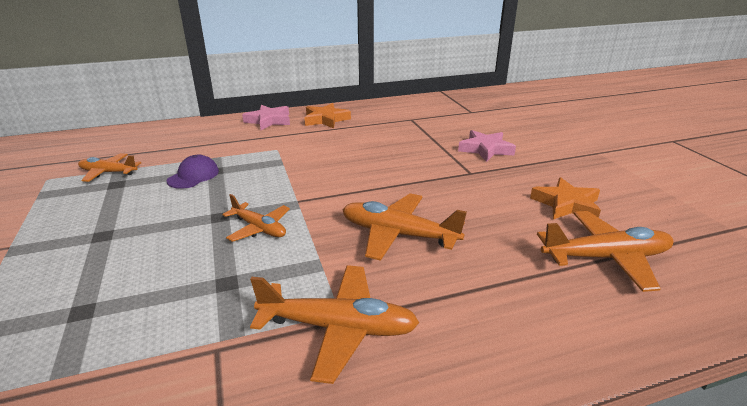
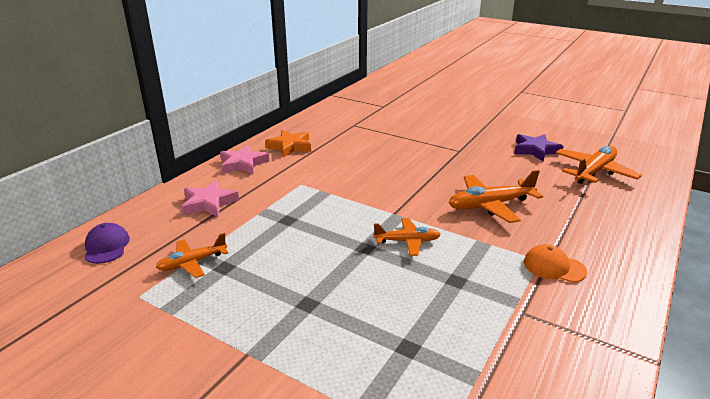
camera: 40 degrees left, 0 degrees up
purple cap [167,155,219,189] -> purple cap moved to [84,223,130,264]
orange plane [250,265,419,384] -> orange cap [524,244,587,283]
pink star [458,130,516,162] -> pink star moved to [181,180,239,217]
orange star [530,177,601,219] -> purple star [514,134,563,162]

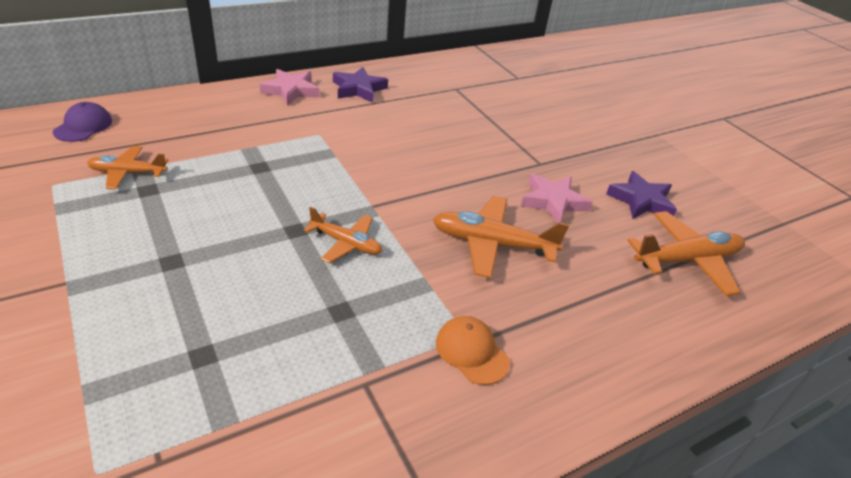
camera: 25 degrees right, 10 degrees up
pink star [181,180,239,217] -> pink star moved to [521,174,592,223]
orange star [265,130,311,158] -> purple star [333,67,388,103]

